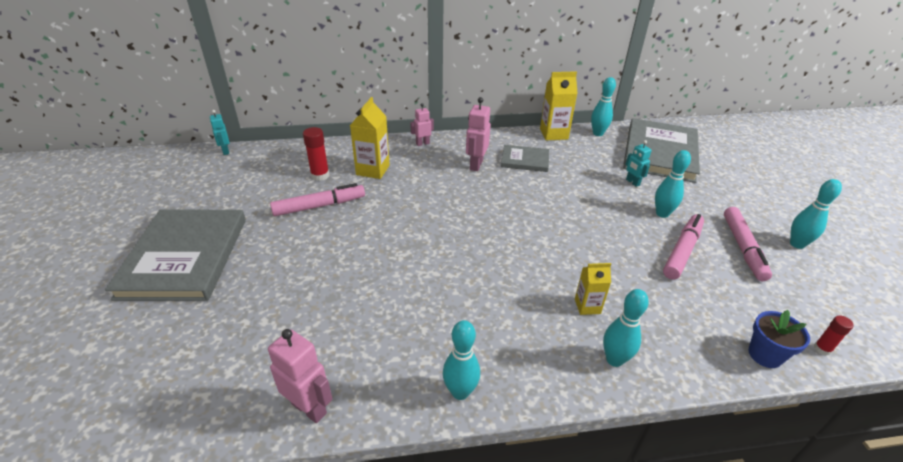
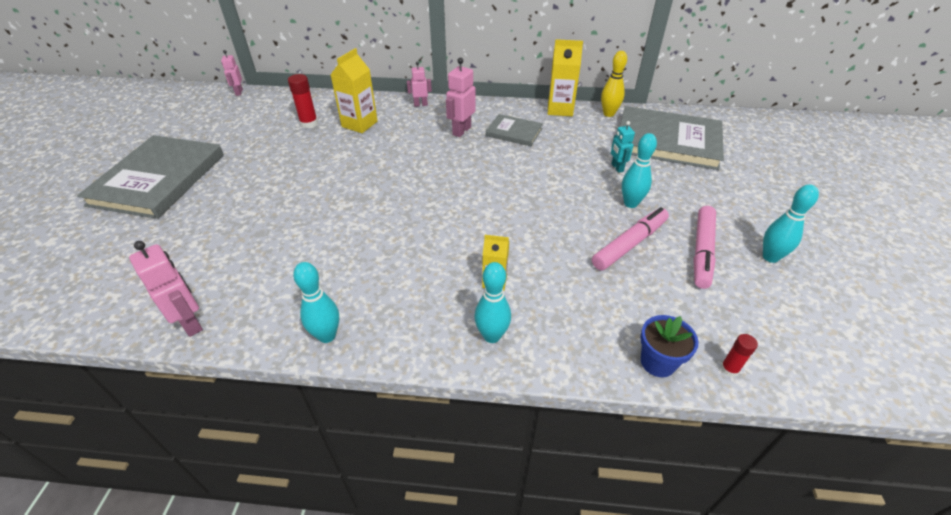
camera: 15 degrees right, 5 degrees up
turquoise robot [210,110,229,155] -> pink robot [221,50,243,96]
pink marker [270,183,365,216] -> none
turquoise bowling pin [591,77,616,136] -> yellow bowling pin [601,51,627,117]
grey book [623,118,700,183] -> grey book turned 75 degrees clockwise [620,106,724,170]

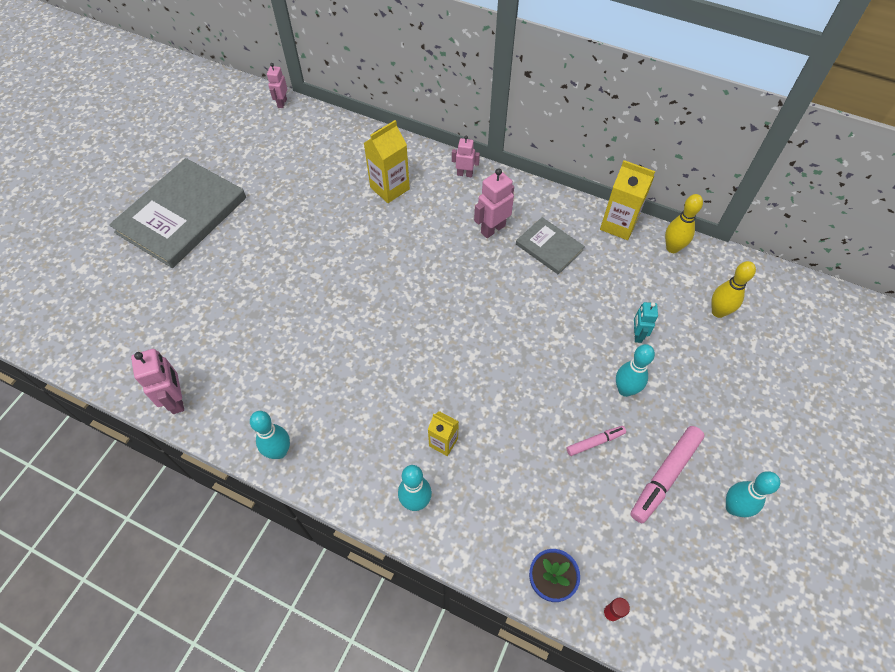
camera: 20 degrees right, 15 degrees up
red glue stick [288,74,318,128] -> none
pink marker [592,207,669,270] -> pink marker [566,426,626,456], size x0.56
grey book [620,106,724,170] -> yellow bowling pin [711,261,756,318]

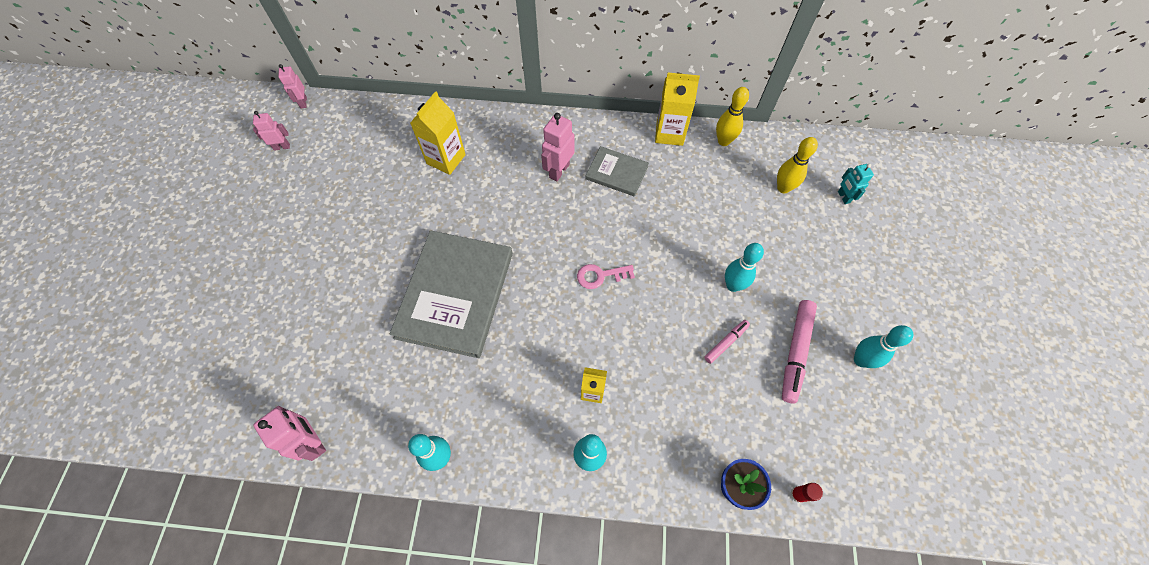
camera: 20 degrees left, 5 degrees up
grey book [109,158,246,268] -> grey book moved to [390,231,513,358]
pink robot [452,136,480,178] -> pink robot moved to [253,111,290,151]
turquoise robot [634,302,658,343] -> turquoise robot moved to [838,164,874,204]
none -> pink key [577,264,635,289]

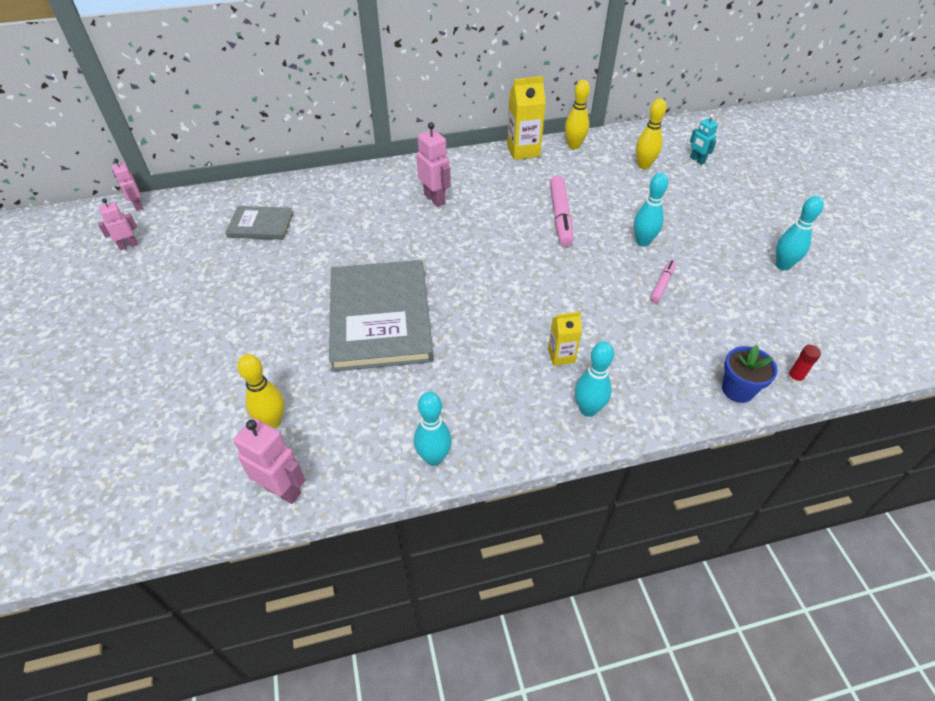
camera: 20 degrees left, 15 degrees down
yellow carton [410,91,466,175] -> none
pink robot [541,113,575,181] -> pink robot turned 135 degrees clockwise [416,122,451,207]
pink key [577,264,635,289] -> none
grey book [585,146,649,197] -> grey book moved to [225,206,293,240]
pink marker [782,300,817,403] -> pink marker moved to [550,176,573,246]
none -> yellow bowling pin [237,354,285,429]

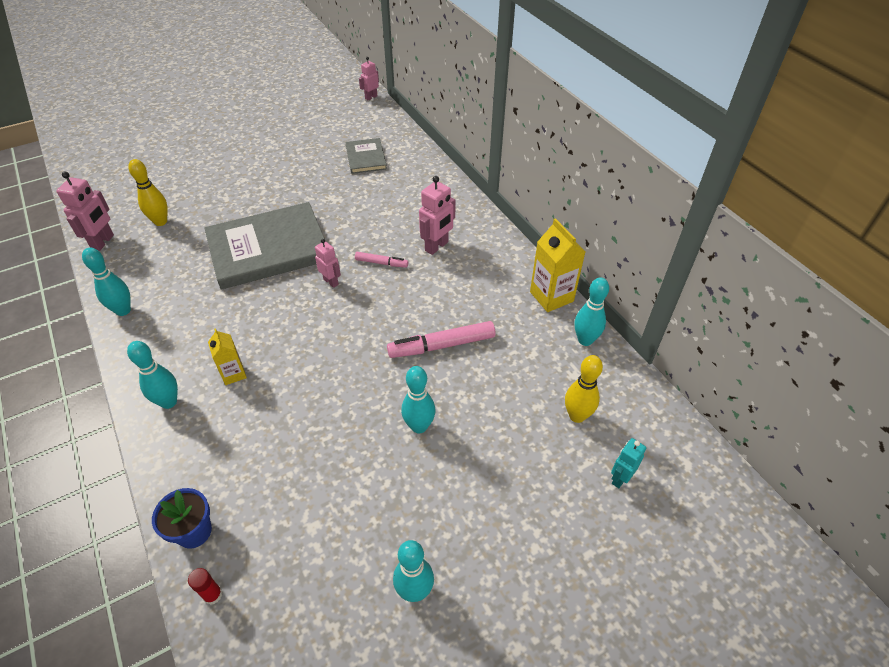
camera: 75 degrees right, 0 degrees up
pink robot [98,198,138,251] -> pink robot moved to [315,239,341,288]
yellow bowling pin [565,80,590,149] -> turquoise bowling pin [575,277,609,346]
pink marker [650,260,676,303] -> pink marker moved to [355,252,408,268]

